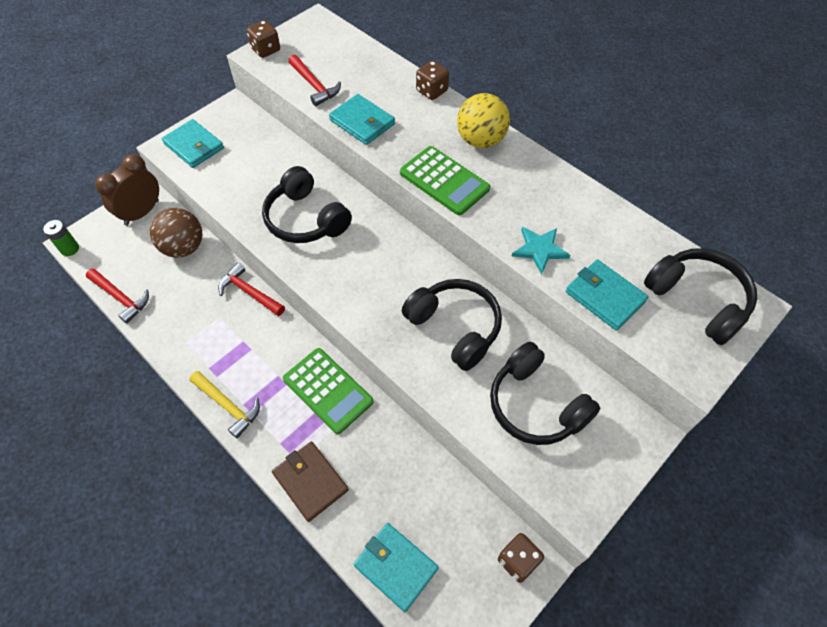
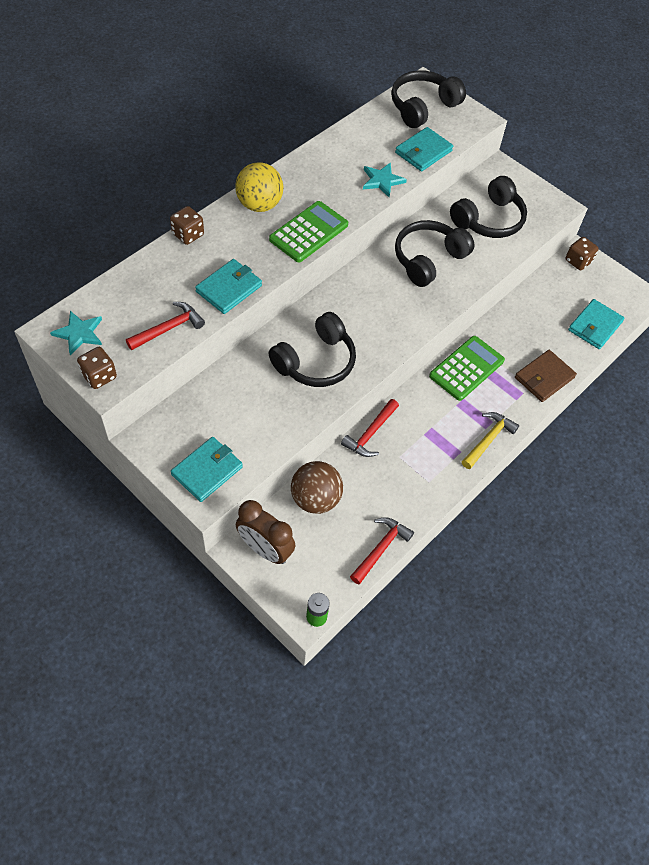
camera: 95 degrees left, 0 degrees up
none -> turquoise star [50,311,102,355]

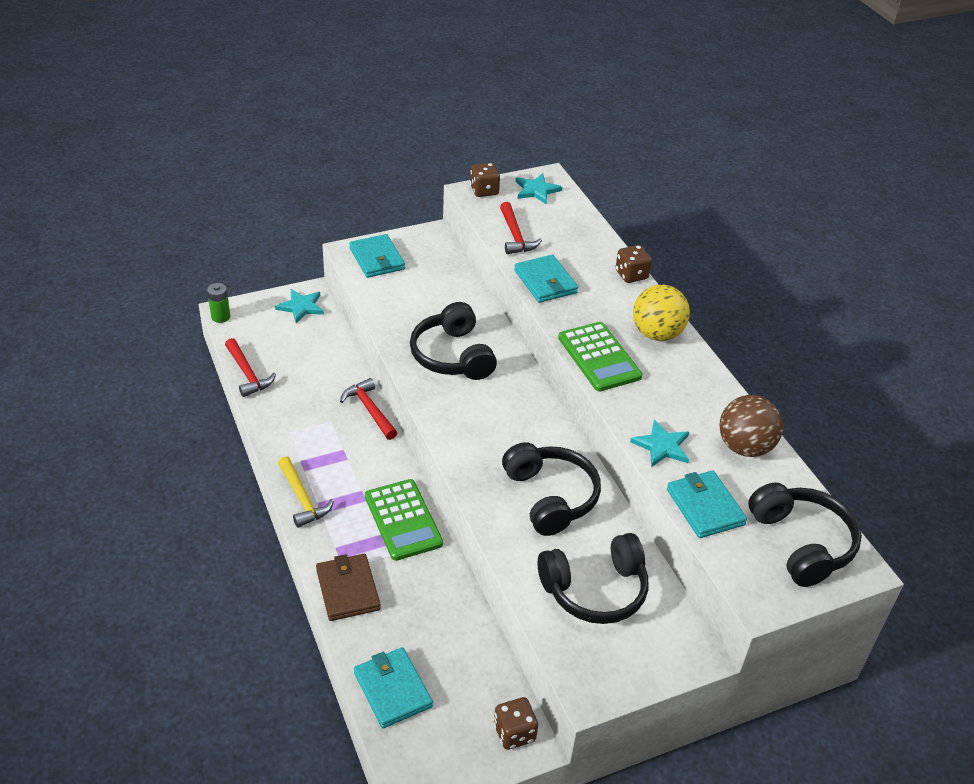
camera: 115 degrees right, 15 degrees down
brown clock [236,500,295,564] -> turquoise star [275,289,324,323]
brown ball [291,461,343,514] -> brown ball moved to [719,395,783,457]
black headphones [450,176,527,238] -> black headphones turned 90 degrees counterclockwise [537,533,648,624]

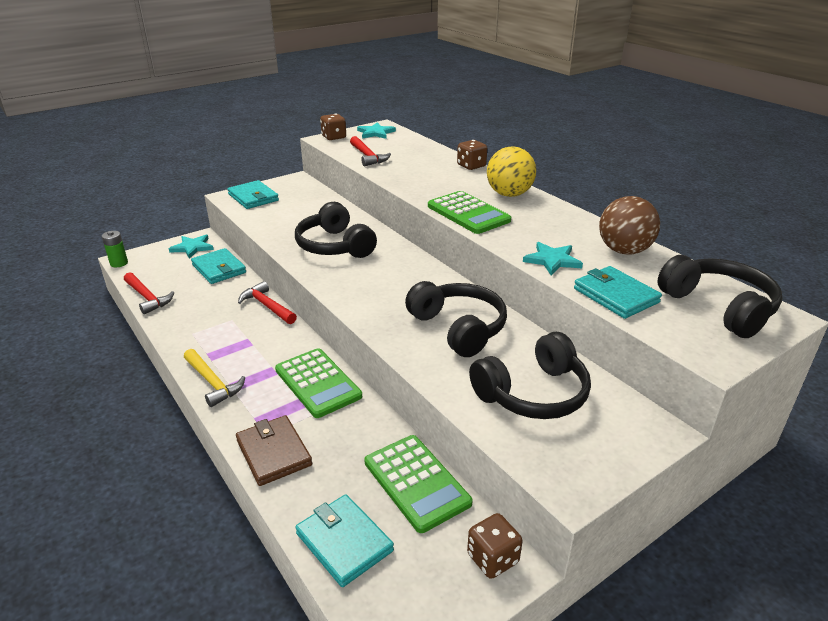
camera: 10 degrees left, 10 degrees down
turquoise wallet [514,255,578,303] -> turquoise wallet moved to [191,248,246,284]
none -> green calculator [364,435,473,533]

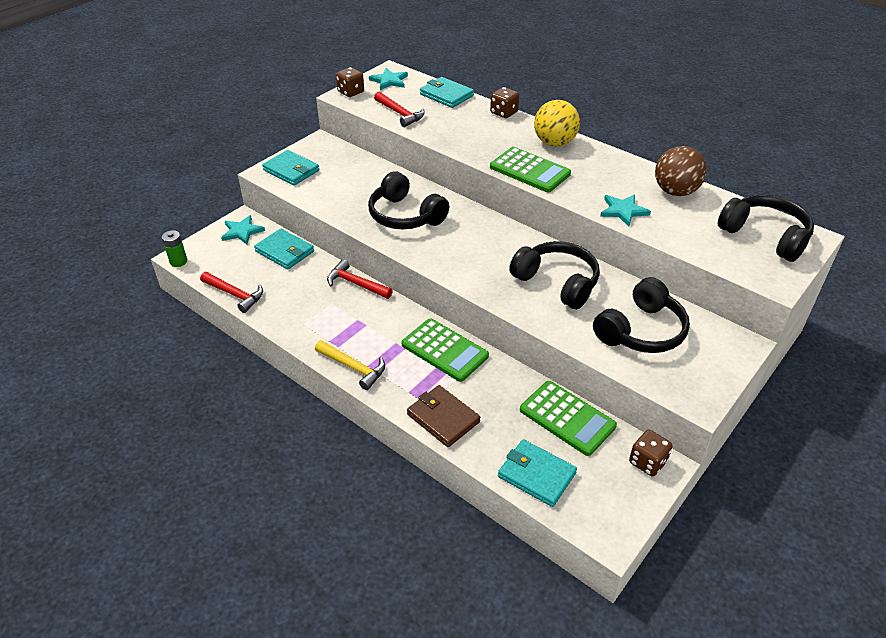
camera: 15 degrees left, 10 degrees up
turquoise wallet [574,266,662,319] -> turquoise wallet moved to [420,77,474,108]

